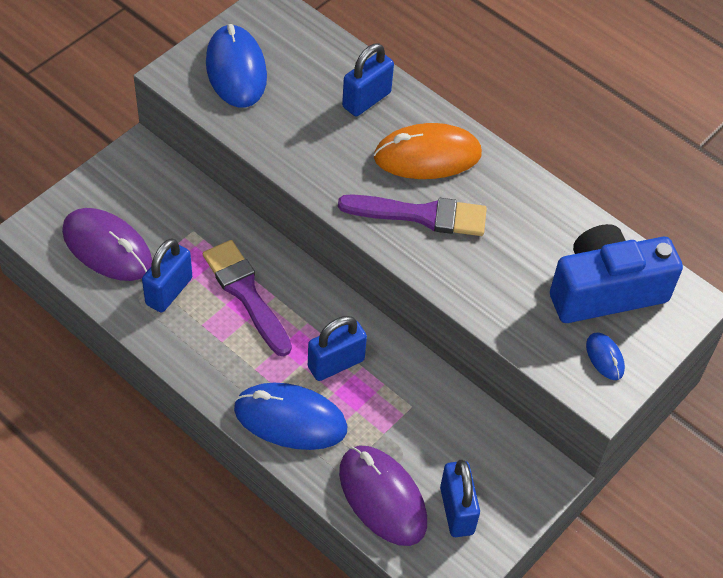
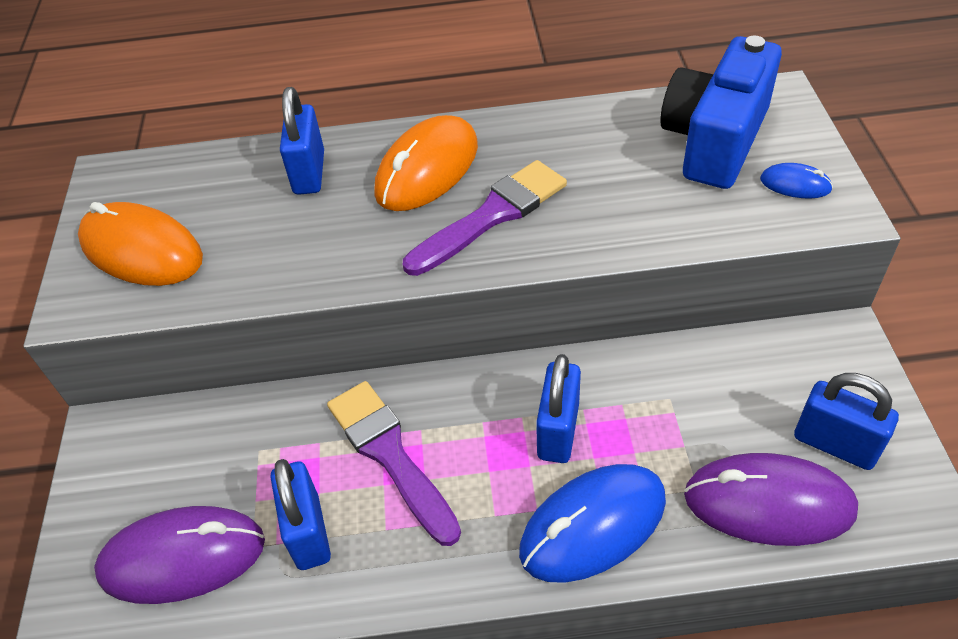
camera: 40 degrees left, 5 degrees down
purple brush [203,240,292,356] -> purple brush turned 45 degrees clockwise [327,381,461,546]
blue mouse [206,24,267,108] -> orange mouse [78,202,203,286]

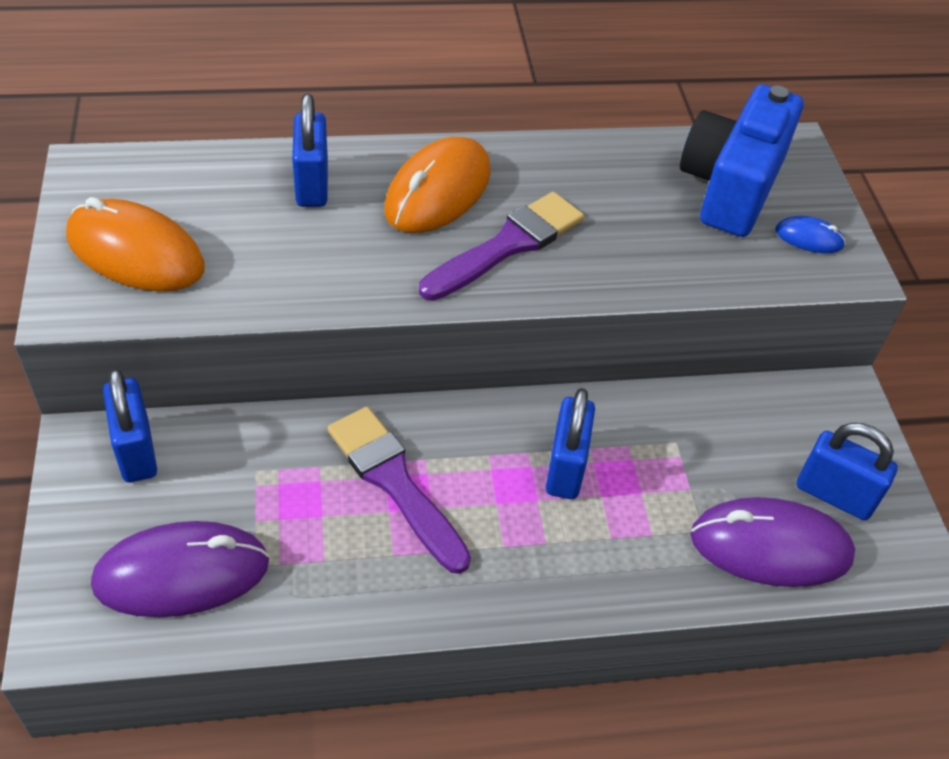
camera: 10 degrees left, 0 degrees up
blue padlock [270,459,331,570] -> blue padlock moved to [103,368,157,482]
blue mouse [519,464,666,583] -> none

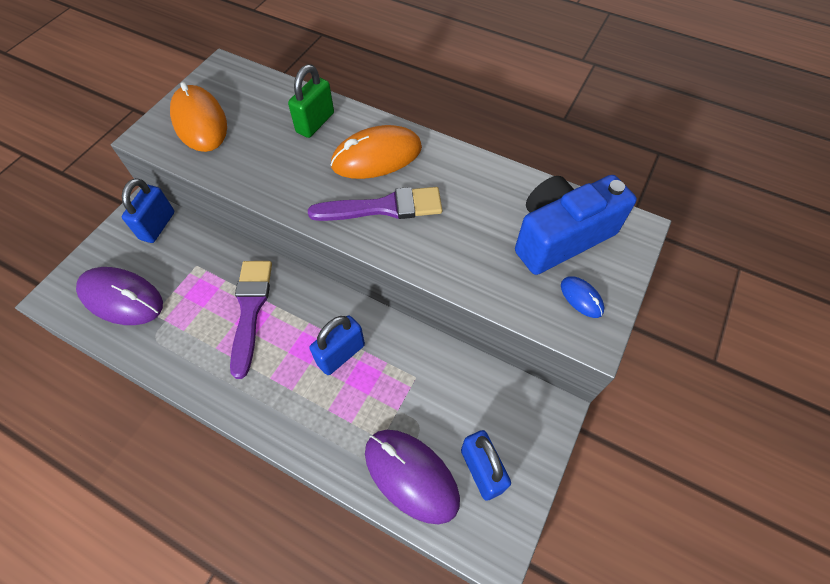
camera: 40 degrees right, 10 degrees up
blue padlock [292,94,328,207] -> green padlock [288,64,334,138]

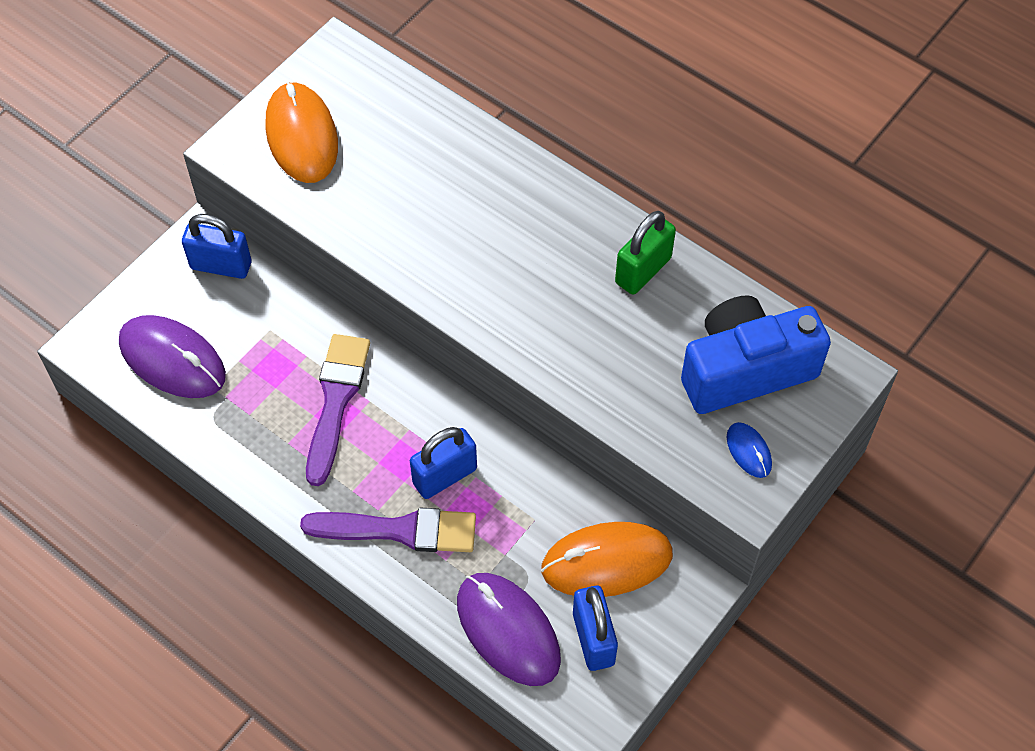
camera: 10 degrees right, 0 degrees up
blue padlock [122,178,174,243] -> blue padlock turned 75 degrees clockwise [182,214,251,279]
green padlock [288,64,334,138] -> green padlock moved to [615,211,676,295]
purple brush [308,187,442,221] -> purple brush moved to [300,507,476,552]
orange mouse [330,125,422,179] -> orange mouse moved to [541,522,673,597]

